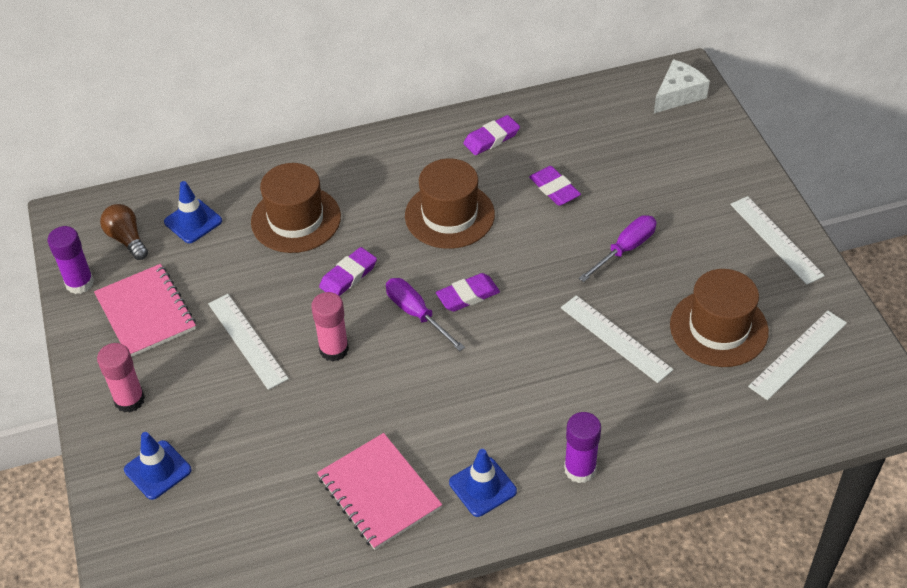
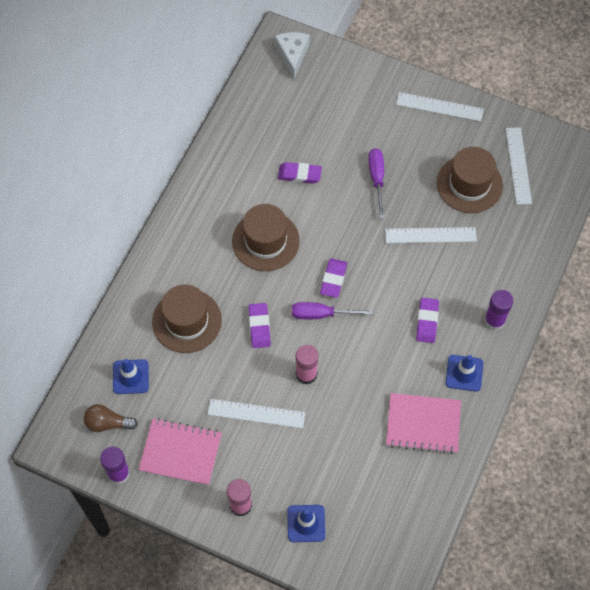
camera: 50 degrees left, 15 degrees up
purple eraser [463,115,520,155] -> purple eraser moved to [416,298,439,343]

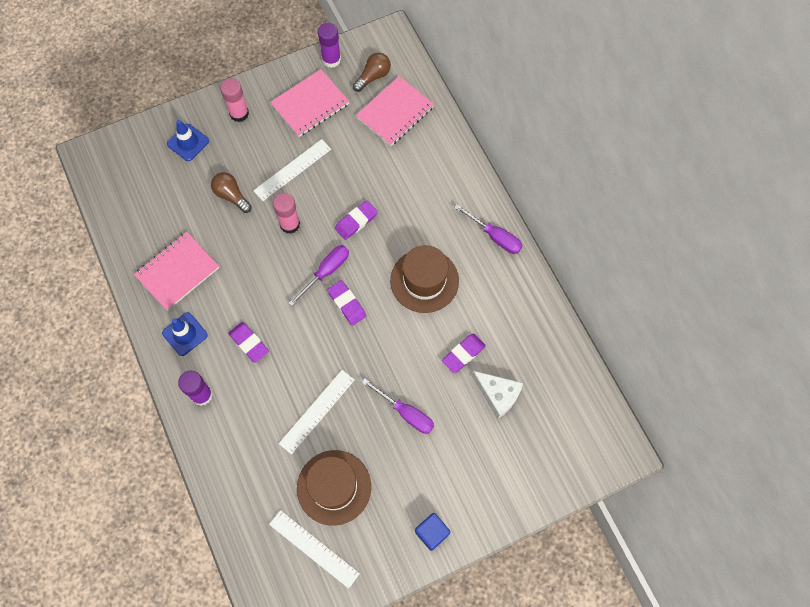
camera: 130 degrees right, 5 degrees up
blue traffic cone [113,359,149,394] -> pink notebook [356,76,434,146]
brown hat [152,284,222,353] -> none
purple eraser [248,303,271,348] -> purple eraser turned 75 degrees counterclockwise [335,200,378,240]
white cheese [275,32,310,78] -> white cheese moved to [472,371,523,419]
white ruler [396,92,484,122] -> blue cube [415,513,450,551]
none -> brown light bulb [211,172,252,213]
none -> purple screwdriver [454,204,522,254]

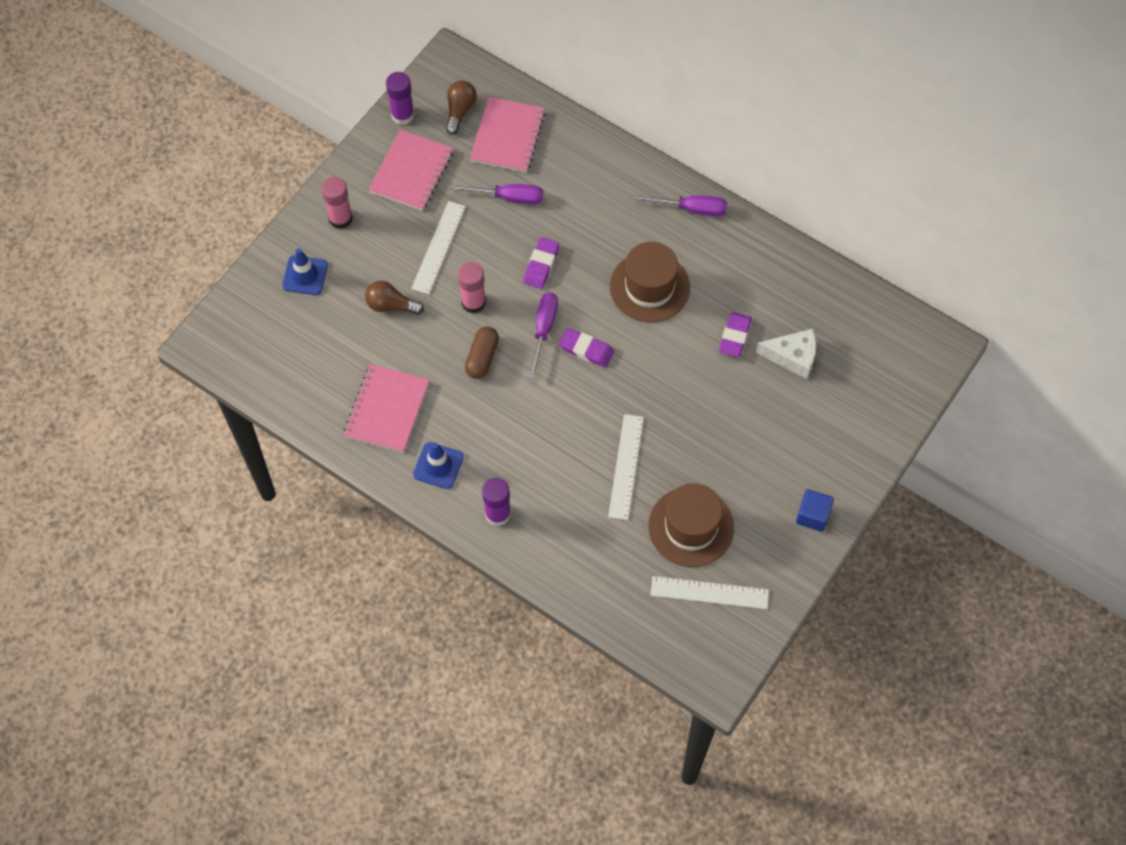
camera: 30 degrees left, 5 degrees down
purple eraser [228,322,269,363] -> none
purple screwdriver [362,378,434,434] -> purple screwdriver moved to [451,184,543,205]
none -> brown capsule [465,326,499,379]

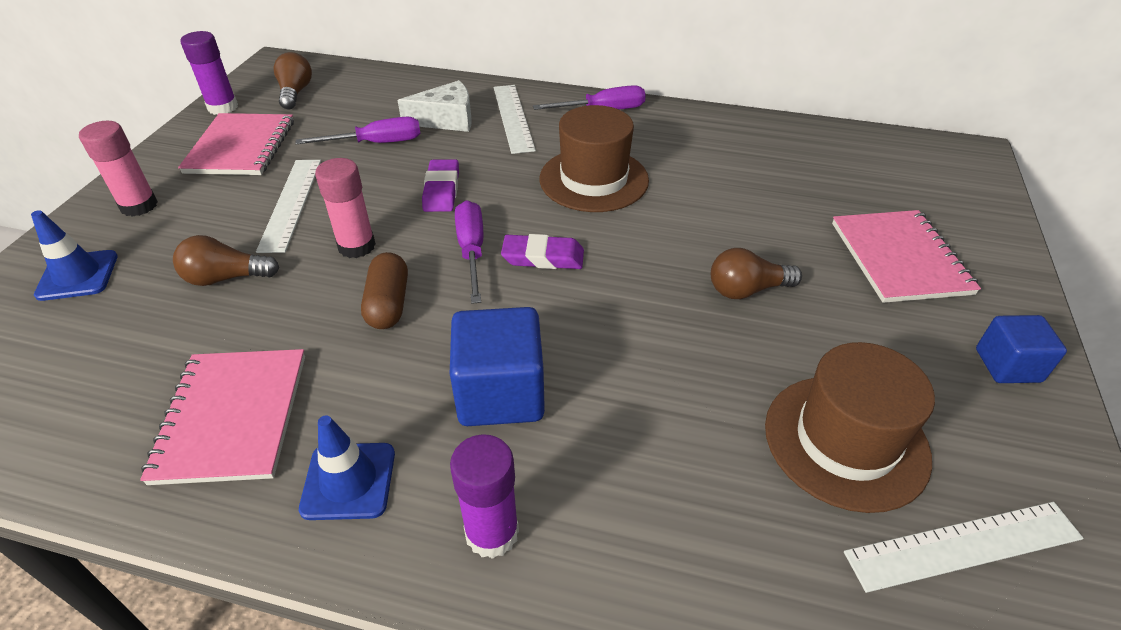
camera: 20 degrees left, 20 degrees down
pink notebook [470,97,546,173] -> pink notebook moved to [832,210,981,303]
white ruler [608,414,644,520] -> white ruler moved to [494,85,536,154]
purple eraser [719,312,752,358] -> none
white cheese [756,329,816,379] -> white cheese moved to [398,80,472,132]
none -> blue cube [450,307,545,426]
none -> brown light bulb [711,248,802,299]

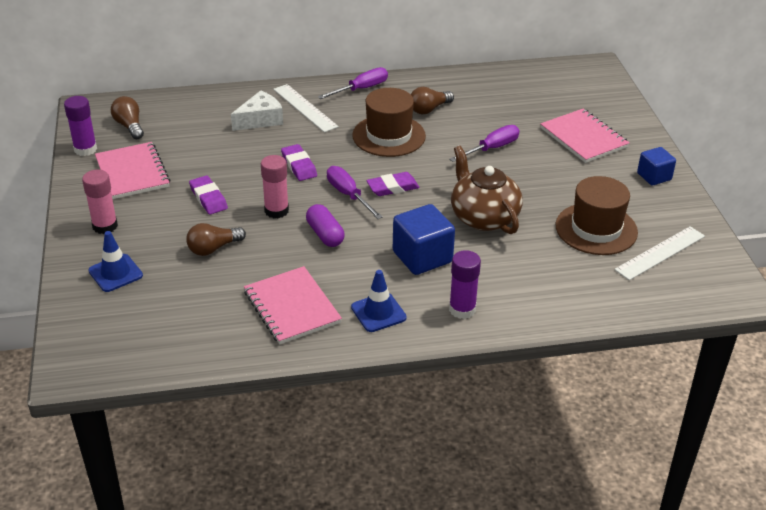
camera: 25 degrees left, 5 degrees down
white ruler [256,160,321,253] -> purple eraser [189,175,228,215]
purple screwdriver [296,117,420,144] -> purple screwdriver moved to [449,125,519,162]
brown capsule [361,252,408,329] -> purple capsule [306,204,345,247]
brown light bulb [711,248,802,299] -> brown light bulb moved to [411,87,454,114]
none -> brown teapot [451,146,523,234]

